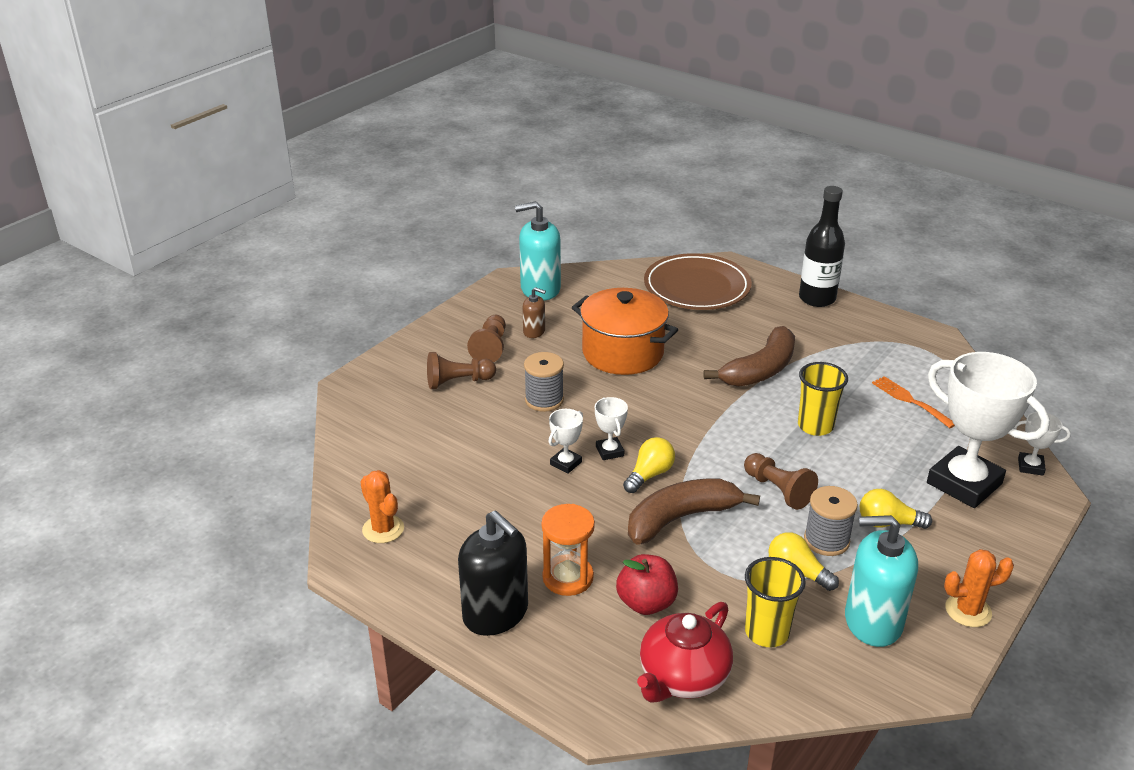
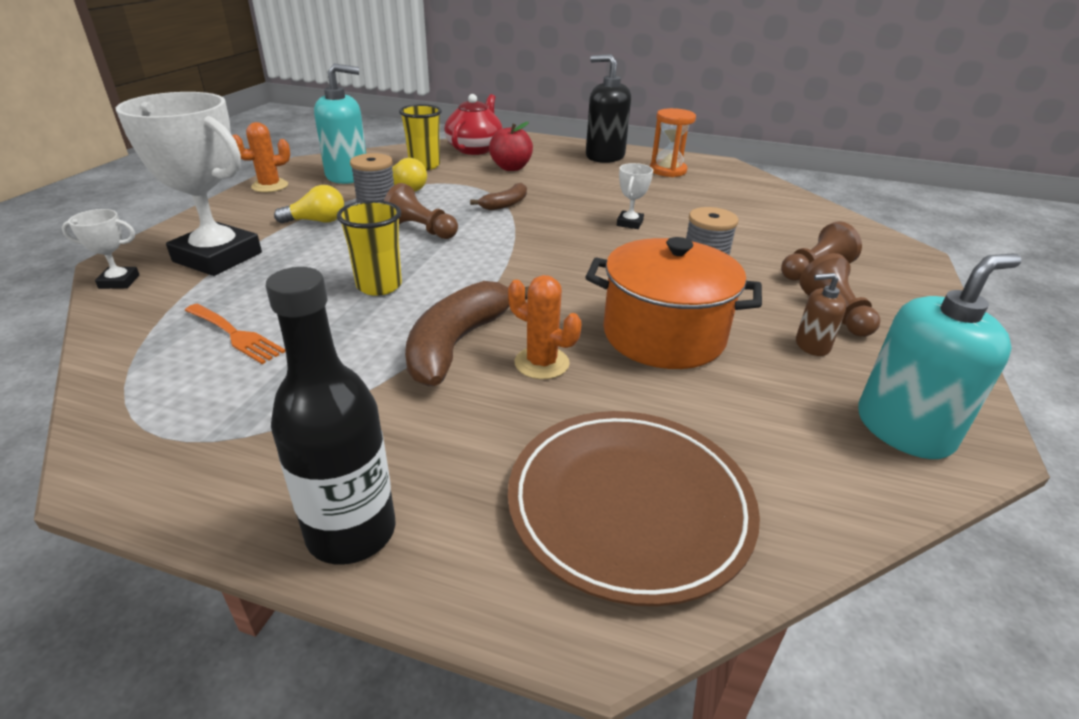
camera: 160 degrees right, 0 degrees up
orange cactus [360,470,404,543] -> orange cactus moved to [508,275,582,379]
orange hourglass [542,504,595,596] -> orange hourglass moved to [650,108,696,177]
white trophy [595,397,628,460] -> none
yellow light bulb [623,437,675,493] -> none
brown banana [628,479,760,545] -> brown banana [470,183,527,210], size x0.54

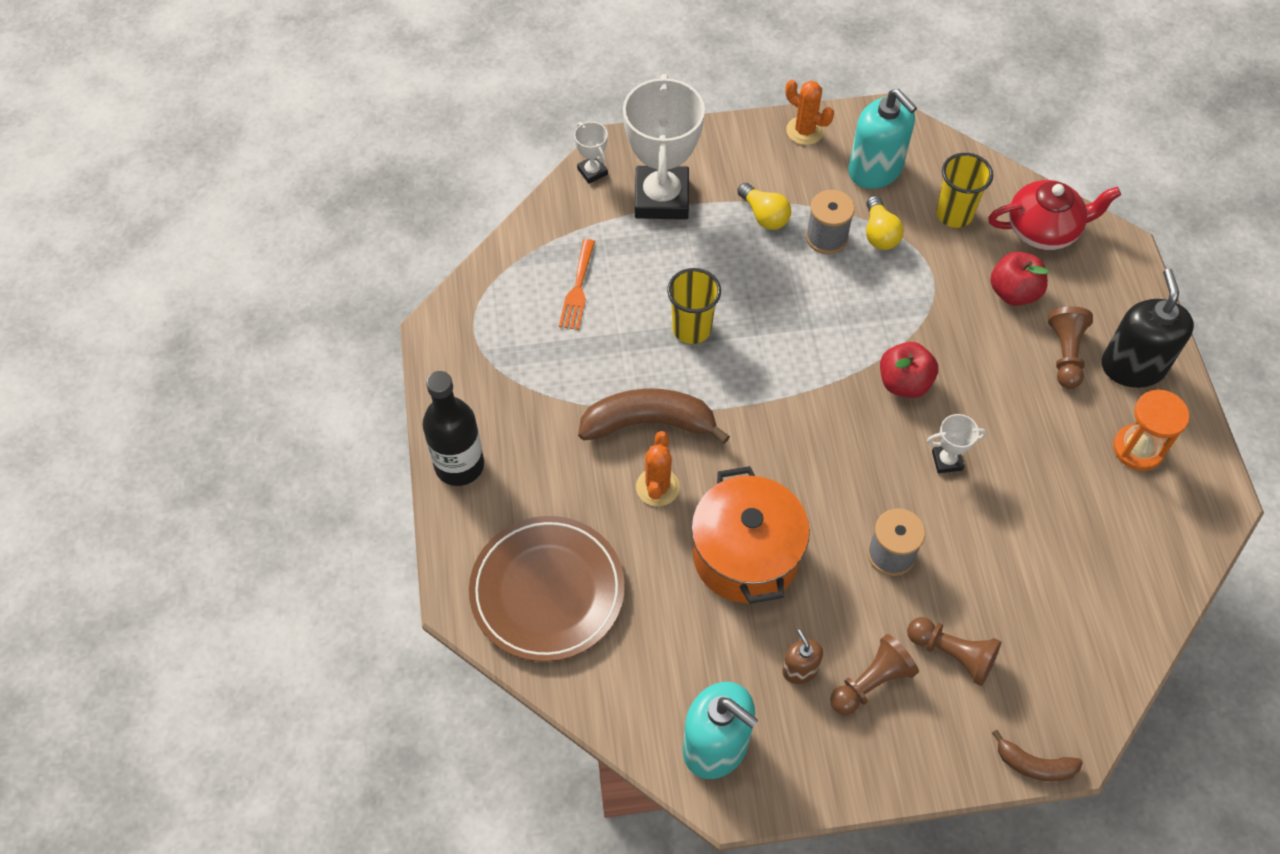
camera: 65 degrees right, 25 degrees up
brown pawn [384,183,458,239] -> brown pawn moved to [1048,306,1093,389]
brown banana [470,183,527,210] -> brown banana moved to [992,730,1083,781]
none -> red apple [880,342,938,398]

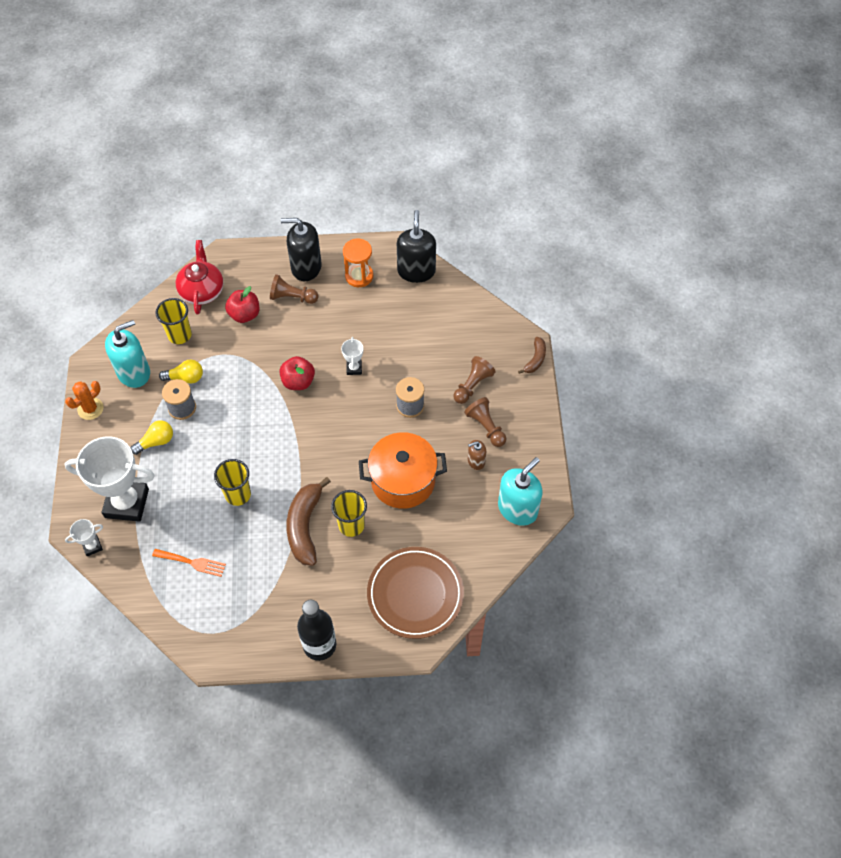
camera: 85 degrees left, 0 degrees up
orange cactus [636,431,680,506] -> yellow cup [331,490,367,537]
none -> black soap dispenser [397,210,436,283]

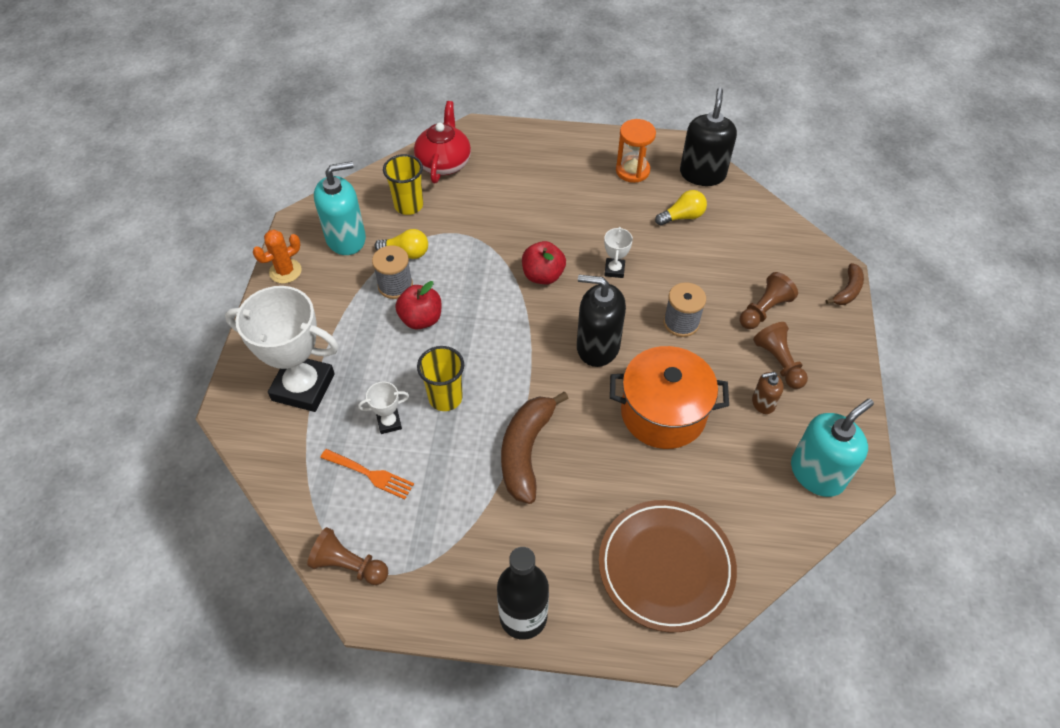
camera: 10 degrees right, 5 degrees down
white trophy [65,519,103,556] -> white trophy moved to [358,382,409,434]
yellow light bulb [131,420,173,455] -> yellow light bulb moved to [655,190,707,226]
red apple [225,286,259,323] -> red apple moved to [395,281,441,330]
brown pawn [270,274,318,304] -> brown pawn moved to [307,527,388,585]
black soap dispenser [281,218,322,281] -> black soap dispenser moved to [577,275,626,367]
yellow cup [331,490,367,537] -> none

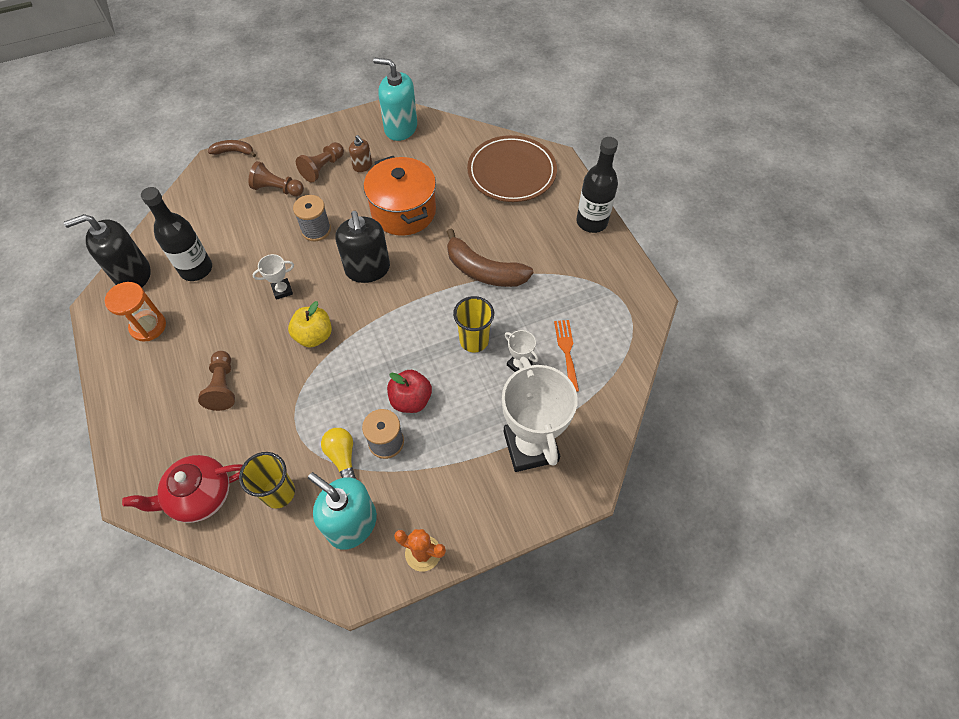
camera: 120 degrees left, 5 degrees up
brown pawn [307,527,388,585] -> brown pawn moved to [198,351,235,411]
brown banana [501,392,569,504] -> brown banana turned 45 degrees clockwise [447,228,533,287]
red apple [522,241,566,284] -> yellow apple [288,301,332,348]
yellow light bulb [655,190,707,226] -> black bottle [141,187,212,281]

